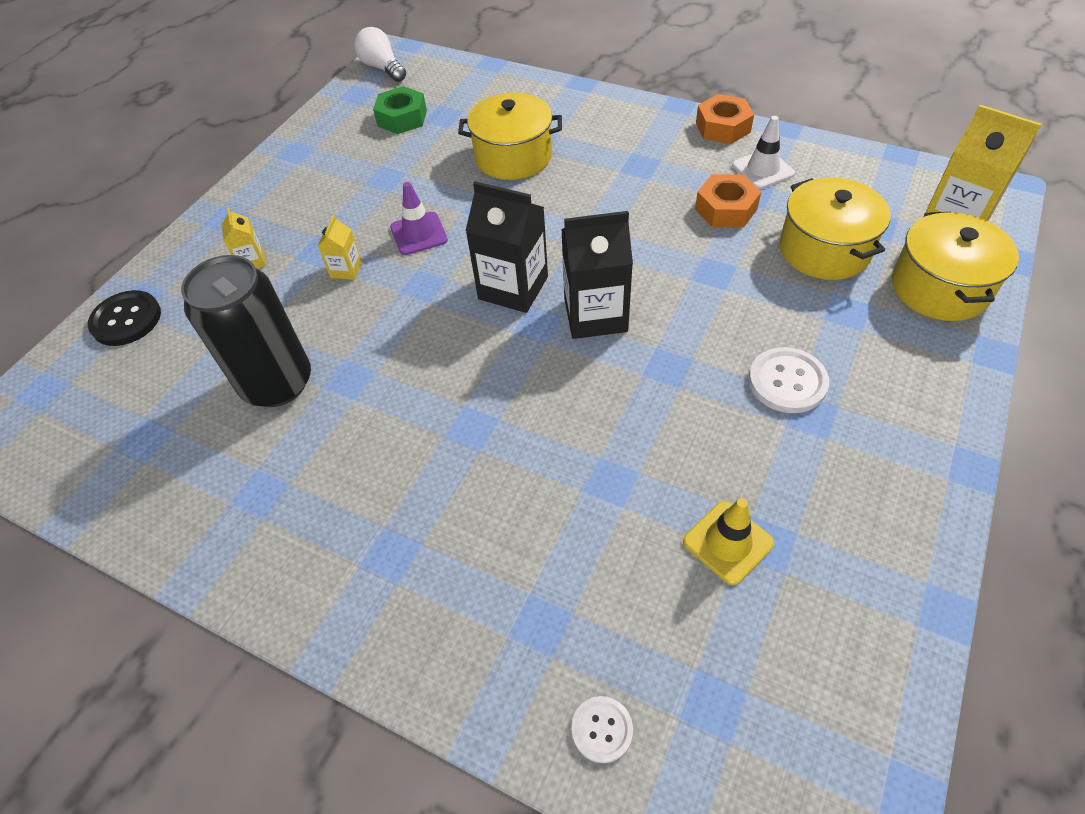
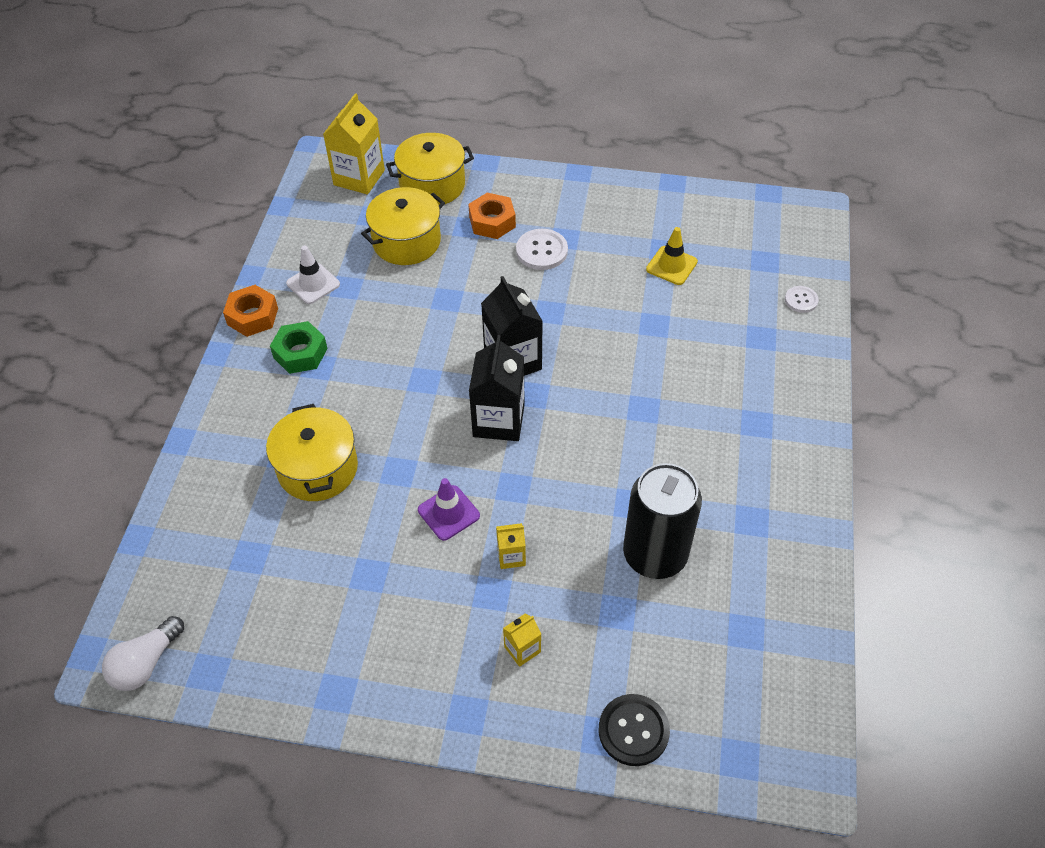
camera: 110 degrees left, 0 degrees up
green nut [373,86,427,134] -> green nut moved to [270,321,328,374]
orange nut [695,174,761,228] -> orange nut moved to [468,193,516,239]

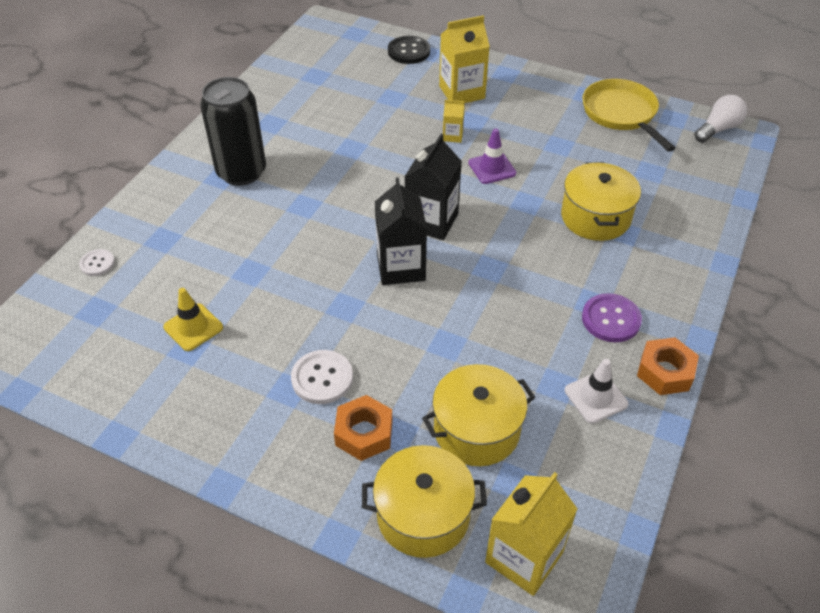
camera: 165 degrees left, 5 degrees down
green nut [270,321,328,374] -> purple button [582,293,642,342]
yellow carton [503,613,541,667] -> yellow carton [439,15,490,103], size x2.00
black can [623,463,702,579] -> black can moved to [200,77,266,186]
none -> yellow pan [582,79,675,152]

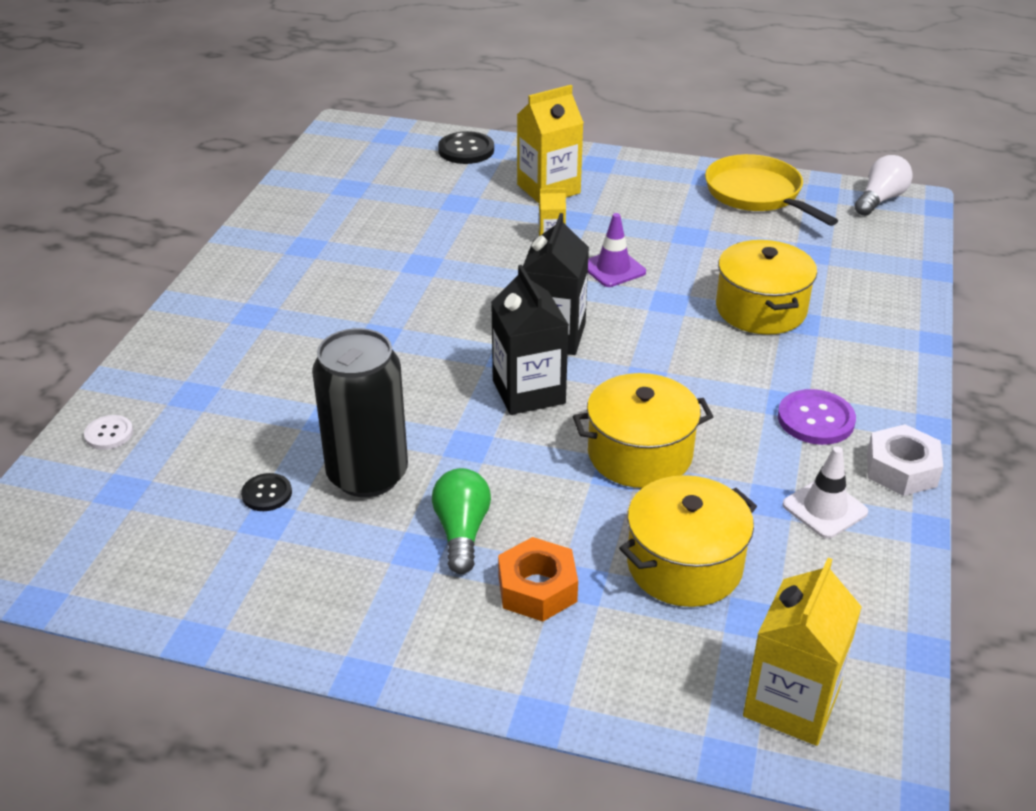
camera: 10 degrees left, 10 degrees down
yellow traffic cone [163,288,223,351] -> black button [241,473,292,511]
black can [200,77,266,186] -> black can moved to [312,328,408,497]
white button [291,350,353,404] -> green light bulb [432,468,491,574]
yellow pot [362,445,487,558] -> yellow pot moved to [573,373,713,488]
orange nut [637,337,699,395] -> white nut [867,424,943,496]

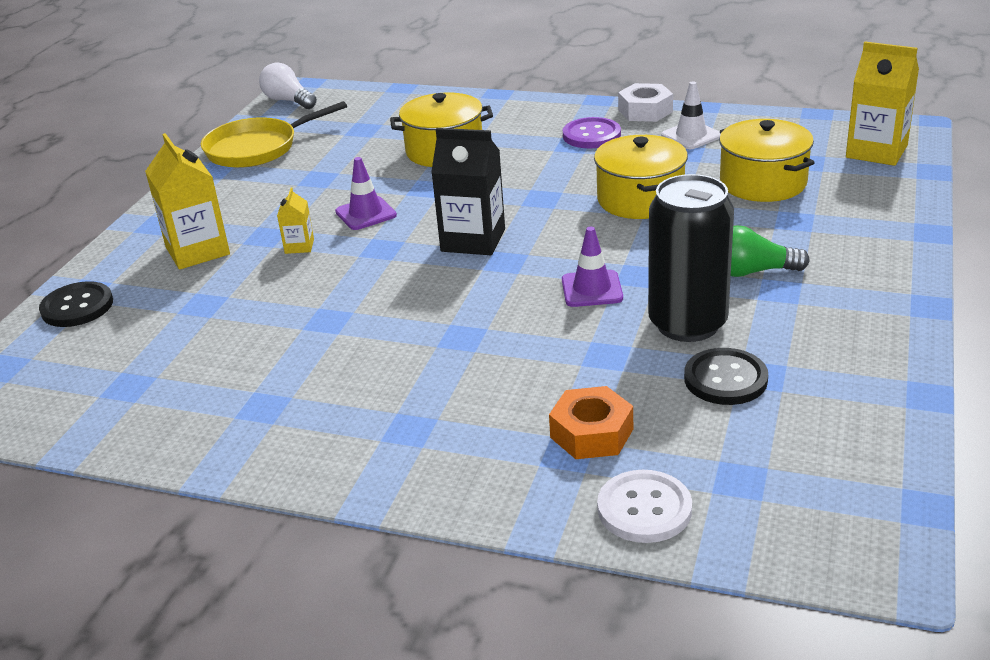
camera: 85 degrees left, 5 degrees down
white button [84,415,133,450] -> white button [597,470,692,543], size x1.64
black button [241,473,292,511] -> black button [684,348,768,405], size x1.64
black carton [491,265,569,415] -> none
orange nut [498,537,578,622] -> orange nut moved to [549,386,633,459]
none -> purple traffic cone [562,227,623,307]

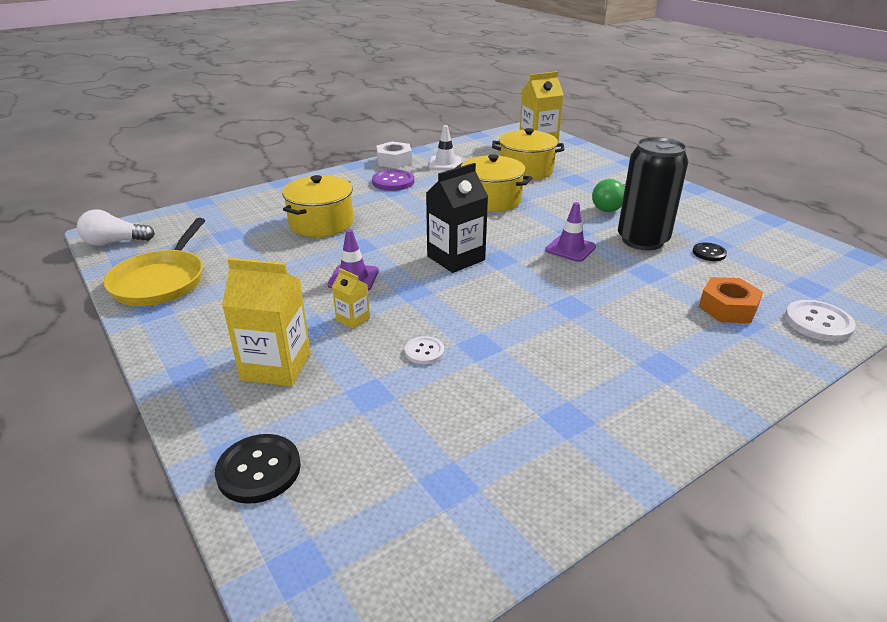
camera: 55 degrees left, 0 degrees up
black button [684,348,768,405] -> black button [693,242,727,261], size x0.61
none -> white button [404,336,444,364]

